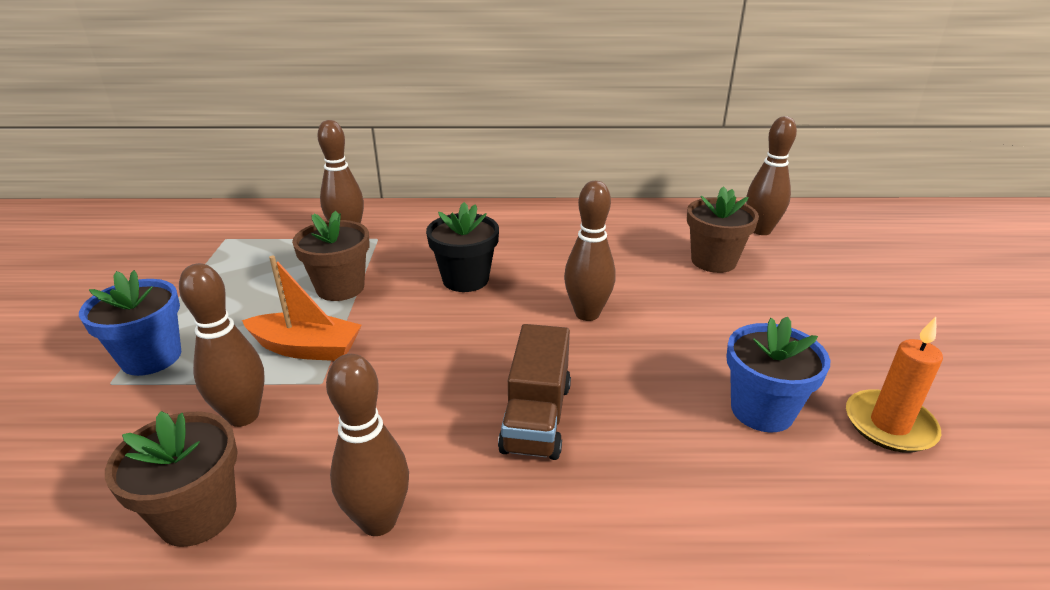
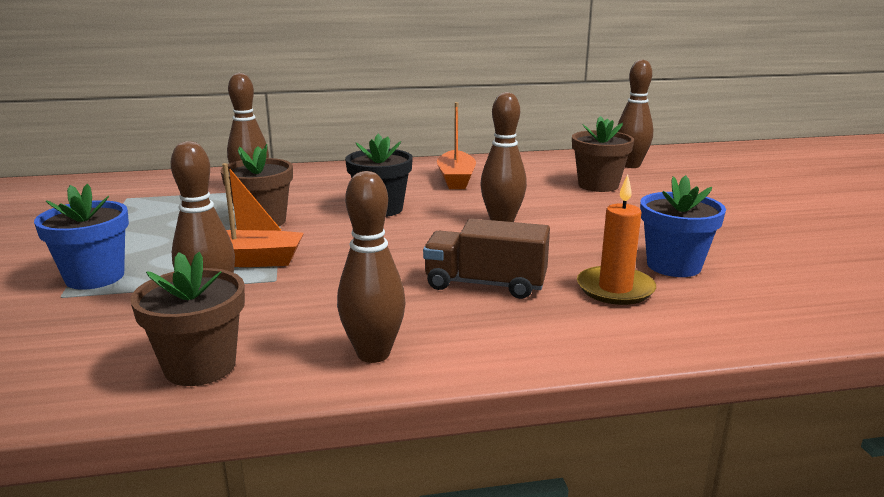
camera: 10 degrees left, 10 degrees down
brown truck [498,324,571,460] -> brown truck turned 105 degrees clockwise [423,219,550,299]
orange candle [846,317,943,453] -> orange candle moved to [577,174,656,305]
none -> orange boat [437,102,476,189]

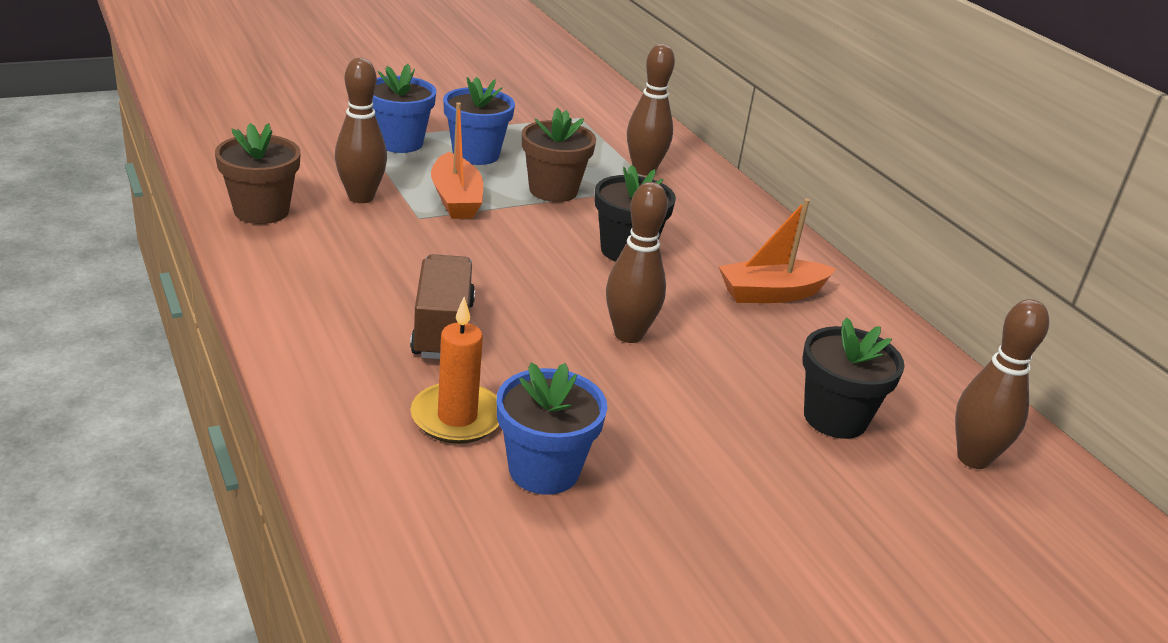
camera: 70 degrees right, 10 degrees up
brown bowling pin [337,171,405,363] -> none
brown flower pot [572,116,634,192] -> black flower pot [802,317,905,439]
none -> blue flower pot [443,77,515,165]

